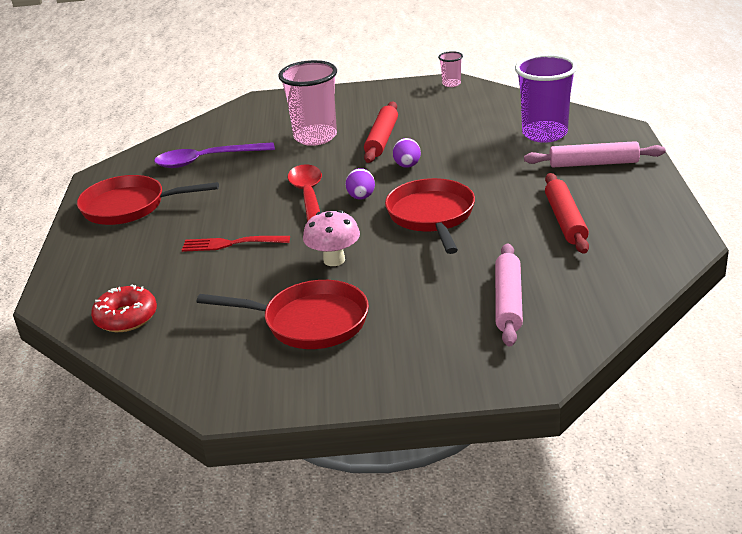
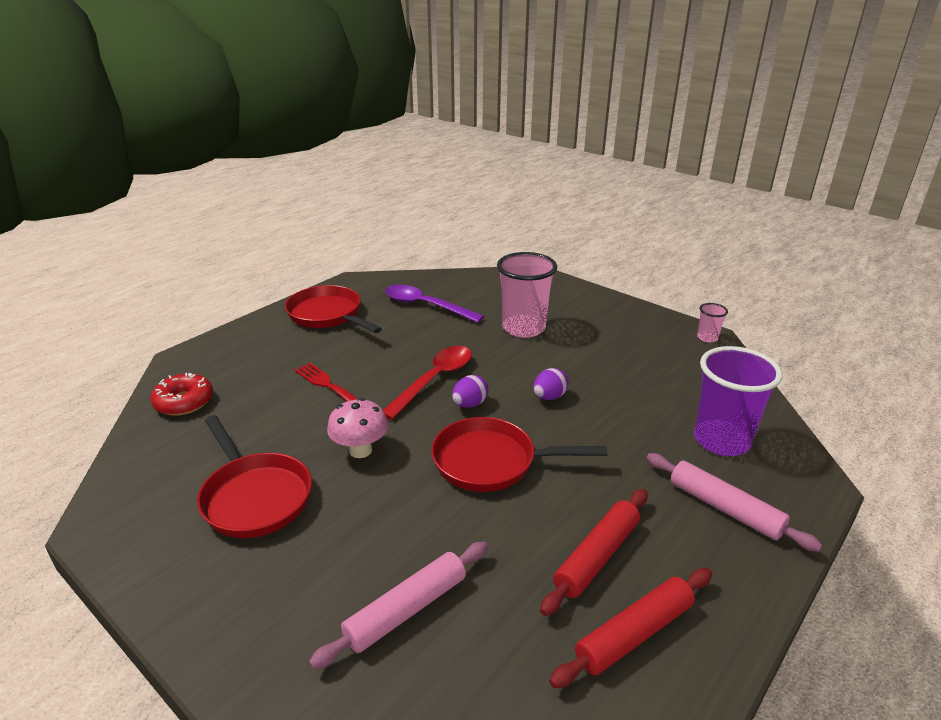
camera: 40 degrees right, 0 degrees up
red rolling pin [364,101,398,163] -> red rolling pin moved to [549,568,712,688]
red pan [385,178,475,254] -> red pan turned 120 degrees counterclockwise [431,417,607,492]

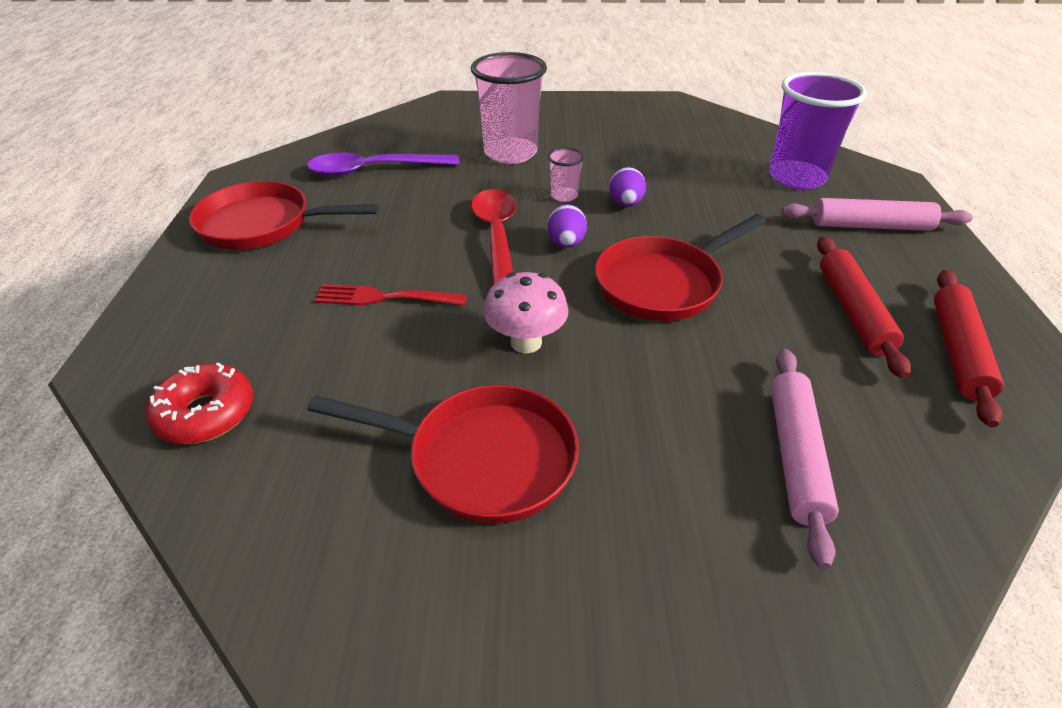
camera: 40 degrees left, 10 degrees up
pink cup [697,303,728,343] -> pink cup moved to [548,147,584,202]

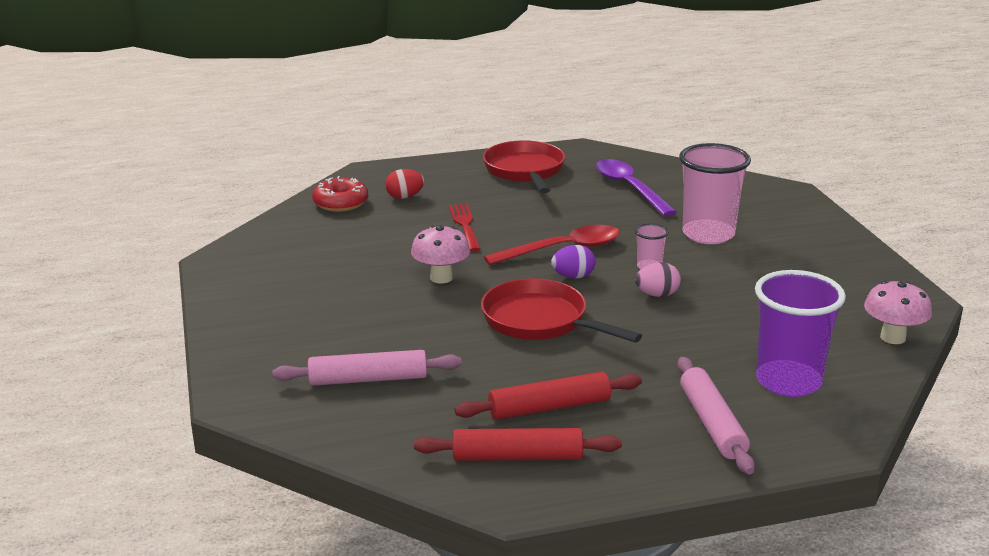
camera: 75 degrees right, 15 degrees down
red pan [307,385,579,524] -> none
purple egg [609,167,646,207] -> pink egg [635,262,681,297]
none -> red egg [385,169,424,199]
none -> pink mushroom [864,281,932,344]

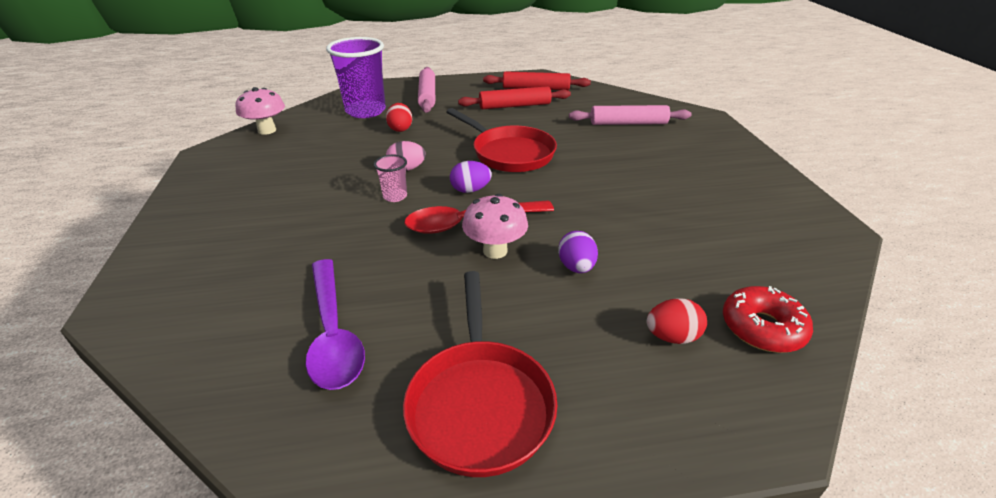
camera: 175 degrees left, 10 degrees up
pink mushroom [411,225,470,283] -> pink mushroom moved to [462,194,528,259]
red fork [449,204,481,252] -> purple egg [558,231,598,273]
pink cup [679,143,751,244] -> none
none -> red egg [386,103,412,132]

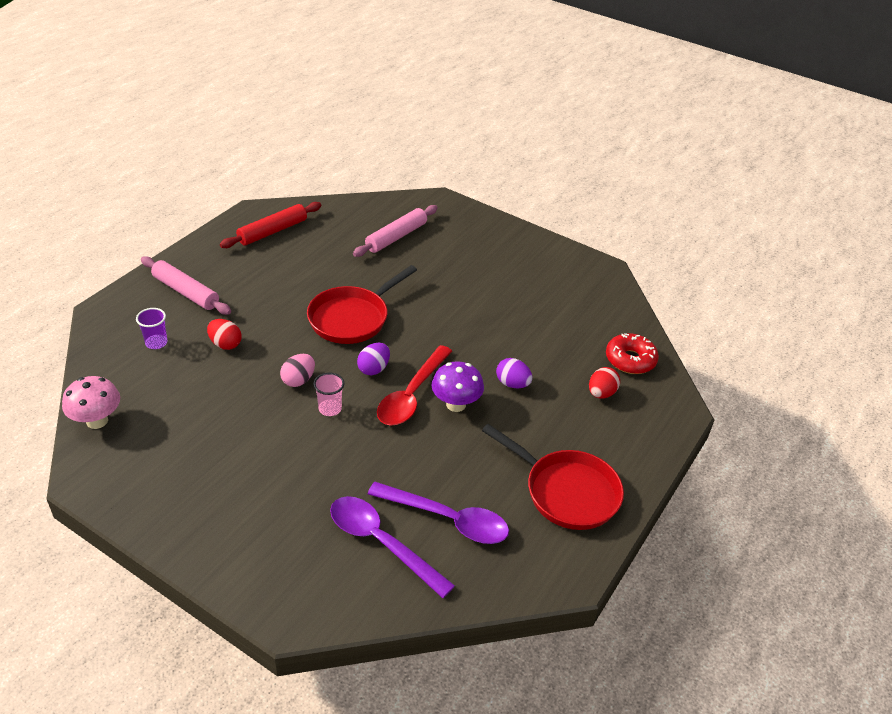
camera: 50 degrees left, 5 degrees up
purple cup [326,37,386,118] -> purple cup [136,308,167,349], size x0.46
red pan [446,108,557,172] -> red pan turned 135 degrees clockwise [307,265,417,344]
red rolling pin [458,86,571,109] -> none
pink mushroom [462,194,528,259] -> purple mushroom [432,361,484,412]
none -> purple spoon [330,496,455,598]

